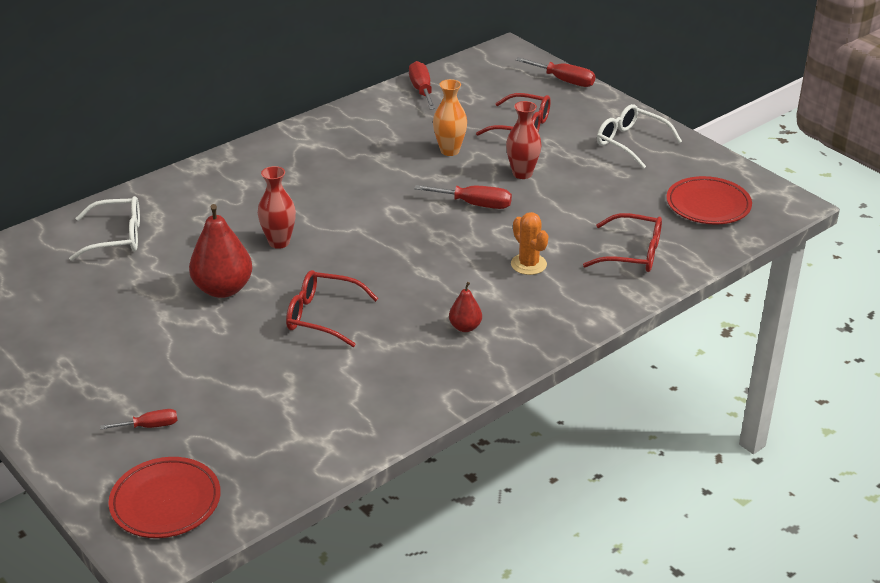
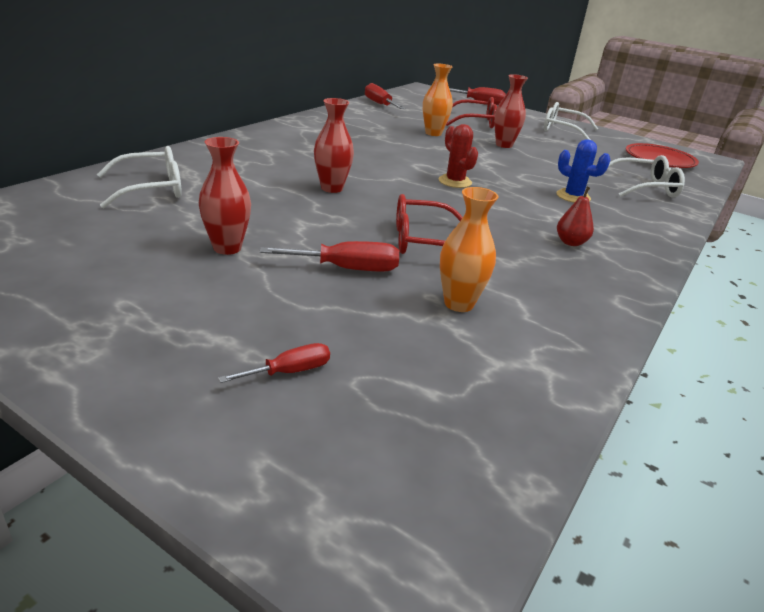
camera: 20 degrees left, 5 degrees down
red plate [108,457,221,538] -> none
red pear [189,204,253,298] -> none
red screwdriver [414,185,512,209] -> red screwdriver moved to [259,241,399,272]
orange cactus [511,212,548,275] -> blue cactus [556,139,610,203]
red glasses [583,213,662,272] -> white glasses [608,155,685,198]
none -> red vase [199,137,251,255]
none -> red cactus [439,124,478,188]
none -> orange vase [440,187,499,312]

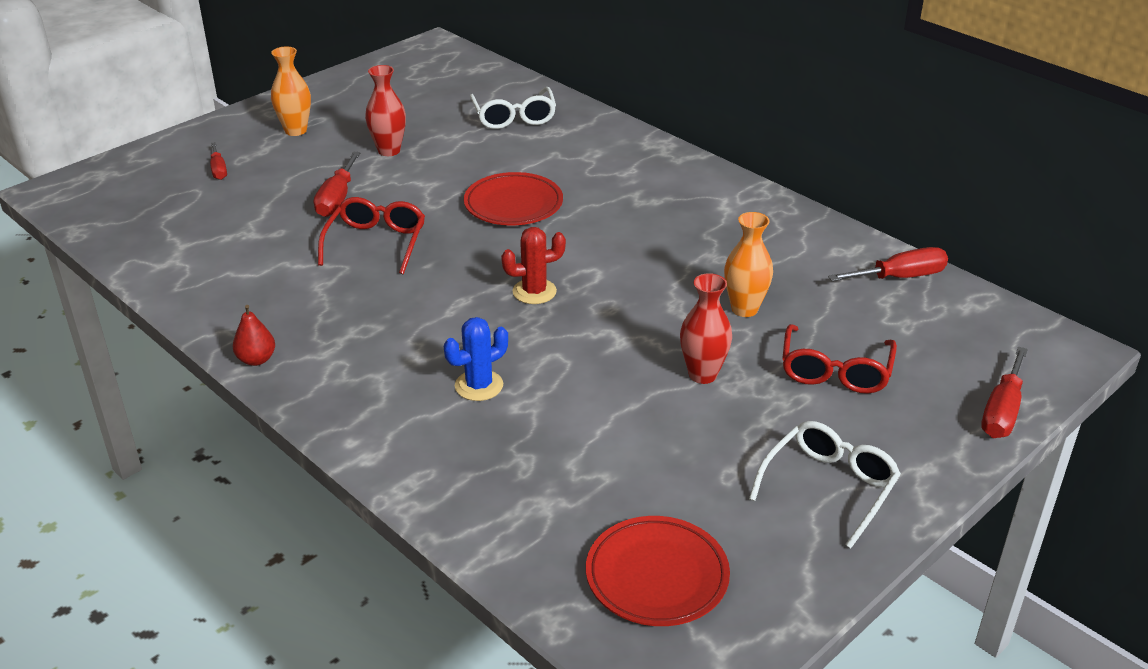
camera: 105 degrees right, 5 degrees up
red vase [314,98,354,193] -> red plate [464,172,563,225]
orange vase [440,187,499,312] -> orange vase moved to [271,46,311,136]
red pear [557,187,594,246] -> red pear moved to [233,305,275,366]
white glasses [608,155,685,198] -> none

